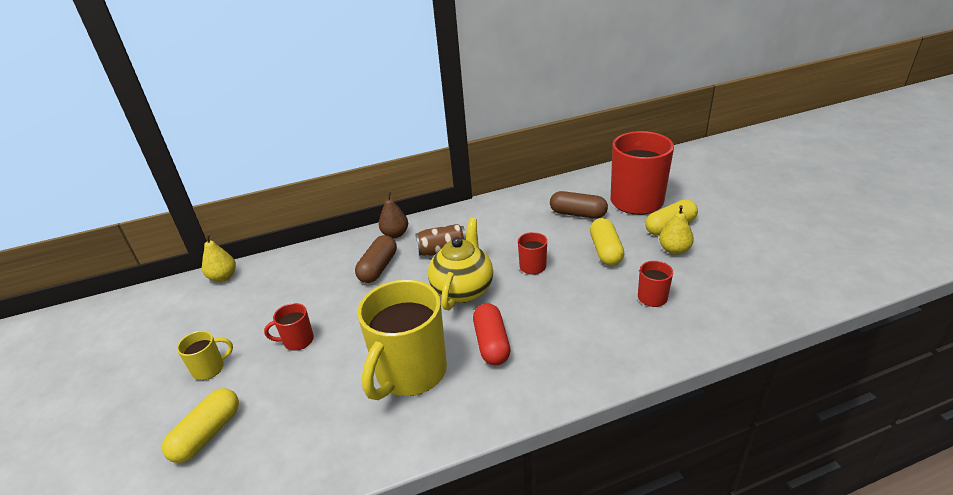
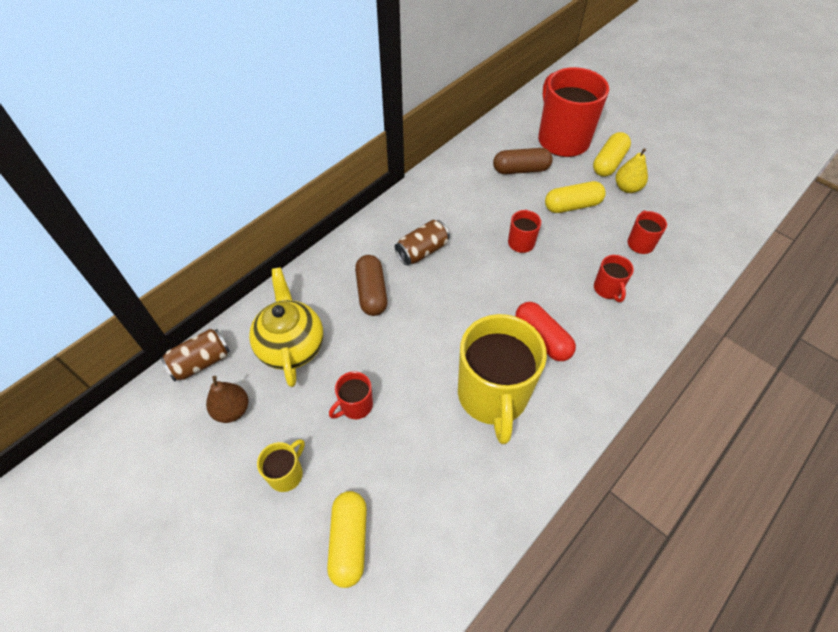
camera: 30 degrees left, 20 degrees up
yellow pear [202,234,236,282] -> brown can [160,329,230,382]
brown pear [378,191,408,238] -> brown pear moved to [206,376,248,423]
yellow teapot [428,218,493,310] -> yellow teapot moved to [249,267,323,387]
yellow capsule [590,218,624,266] -> yellow capsule turned 75 degrees counterclockwise [545,181,606,213]
none -> red mug [594,255,634,302]

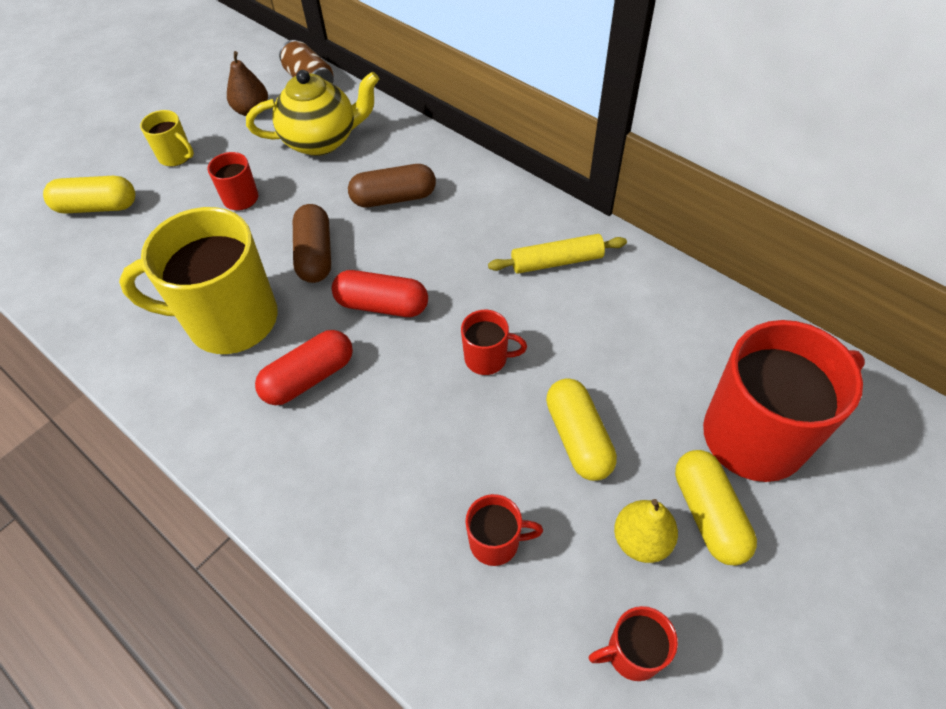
camera: 90 degrees right, 0 degrees up
brown can [395,220,450,265] -> none
brown capsule [493,148,553,174] -> brown capsule moved to [293,204,331,283]
yellow capsule [593,132,631,177] -> yellow capsule turned 45 degrees clockwise [675,450,757,566]
red mug [594,255,634,302] -> red mug moved to [589,606,678,681]
none -> red capsule [332,270,428,317]
none -> yellow rolling pin [488,234,627,274]

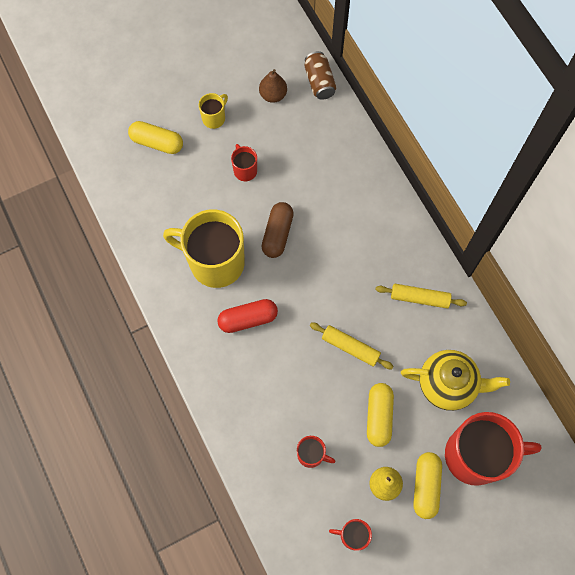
camera: 20 degrees right, 15 degrees up
yellow mug [140,110,194,167] -> yellow mug turned 105 degrees counterclockwise [199,93,228,129]
yellow teapot [246,70,379,156] -> yellow teapot moved to [401,350,510,411]
red capsule [332,270,428,317] -> none
brown capsule [348,164,436,207] -> none
red mug [461,310,527,375] -> yellow rolling pin [310,323,394,369]

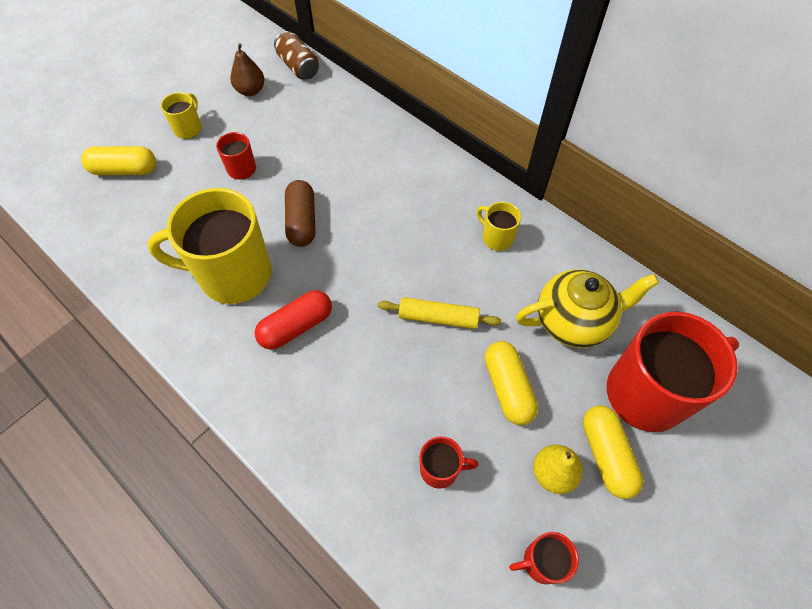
camera: 20 degrees left, 10 degrees down
yellow rolling pin [376,284,467,309] -> yellow mug [477,202,521,251]

